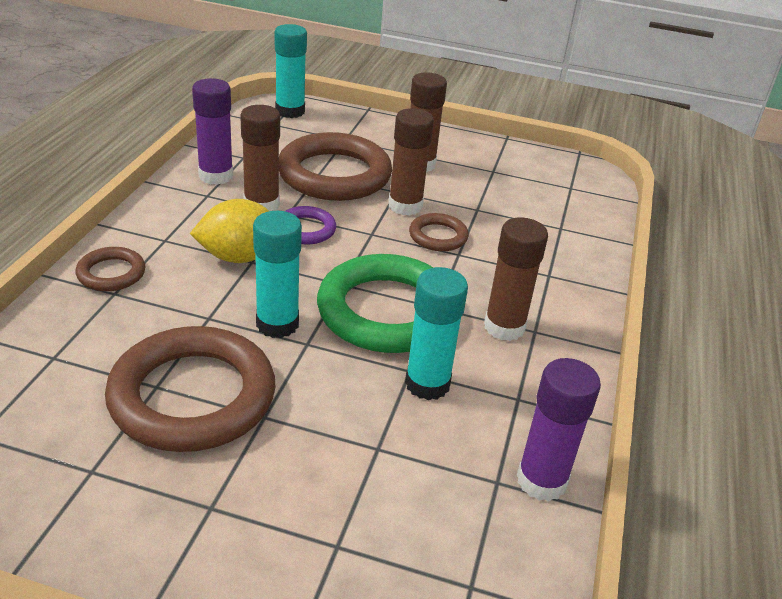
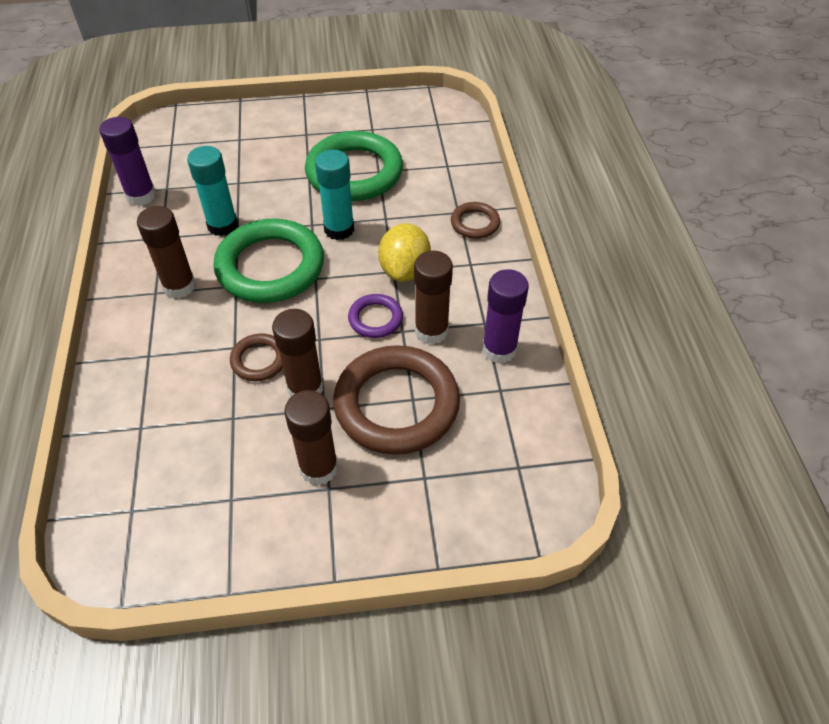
camera: 160 degrees right, 15 degrees up
brown ring [105,326,275,452] -> green ring [305,131,403,201]
yellow lemon [190,199,269,263] -> yellow lemon turned 45 degrees counterclockwise [378,223,431,282]
turquoise glue stick [275,24,307,118] -> none

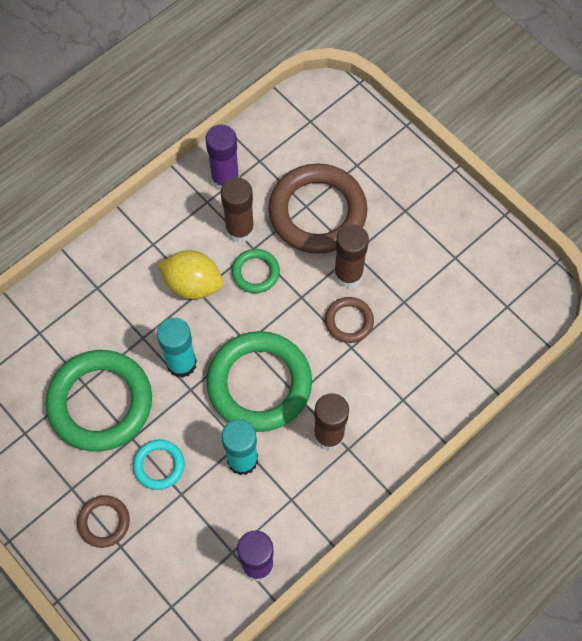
camera: 125 degrees left, 15 degrees up
brown glue stick [284,390,338,486] -> none
purple ring [348,294,403,338] -> green ring [232,249,280,293]
yellow lemon [378,223,431,282] -> yellow lemon turned 45 degrees clockwise [157,250,223,299]
brown ring [451,202,500,239] -> brown ring moved to [77,495,130,548]
none -> turquoise ring [133,440,185,490]

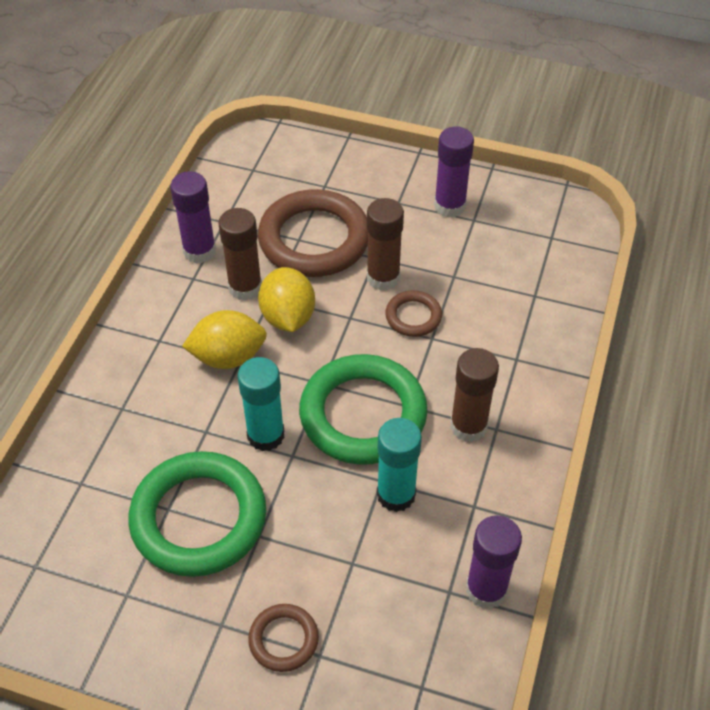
camera: 30 degrees left, 15 degrees down
turquoise ring [133,440,185,490] -> none
green ring [232,249,280,293] -> yellow lemon [258,267,315,332]
none -> purple glue stick [434,127,474,218]

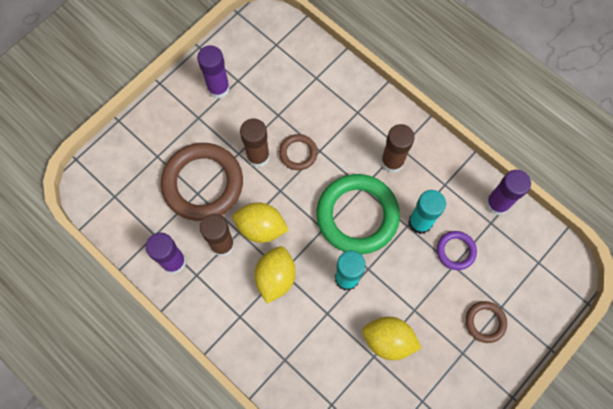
camera: 65 degrees left, 20 degrees up
green ring [128,451,266,577] -> yellow lemon [362,317,422,360]
none -> purple ring [437,231,477,270]

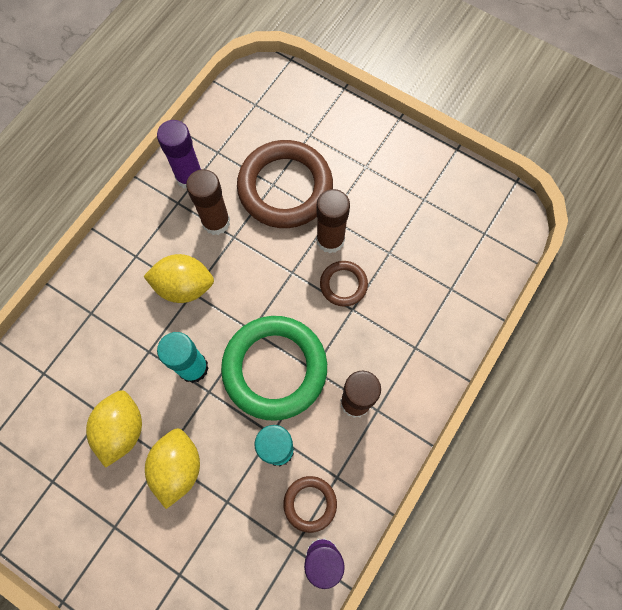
camera: 80 degrees right, 0 degrees up
purple glue stick [197,45,230,99] -> none
yellow lemon [233,202,289,243] -> yellow lemon moved to [145,428,200,509]
purple ring [437,231,477,270] -> none
brown ring [465,301,507,343] -> brown ring moved to [283,476,337,533]

